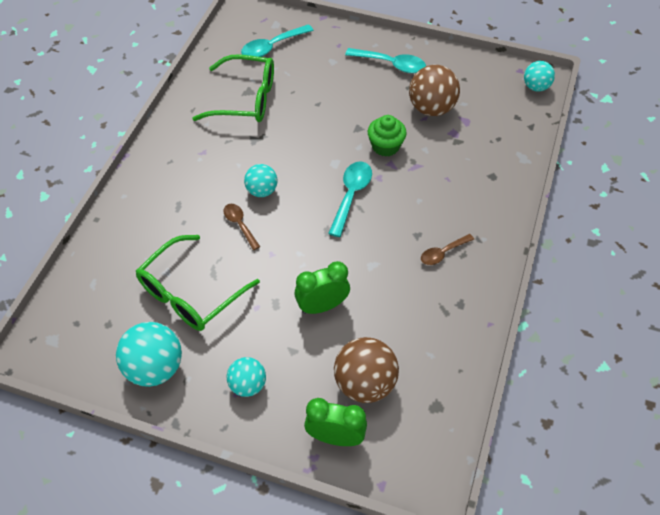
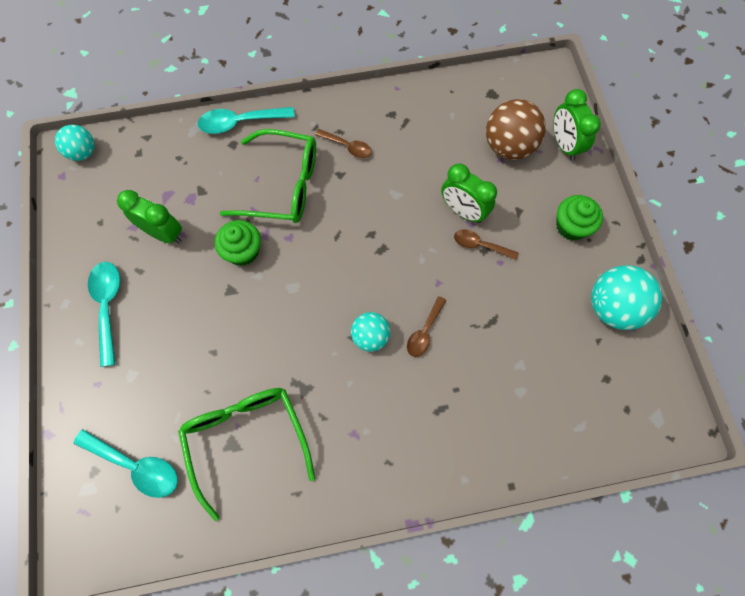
camera: 120 degrees left, 15 degrees up
green glasses [136,235,260,331] -> green glasses moved to [220,129,316,223]
turquoise ball [227,357,266,397] -> green cupcake [556,195,603,241]
turquoise spoon [328,161,372,237] -> turquoise spoon moved to [198,107,295,134]
brown ball [409,65,460,116] -> green clock [117,190,182,243]
none -> brown spoon [454,229,518,260]

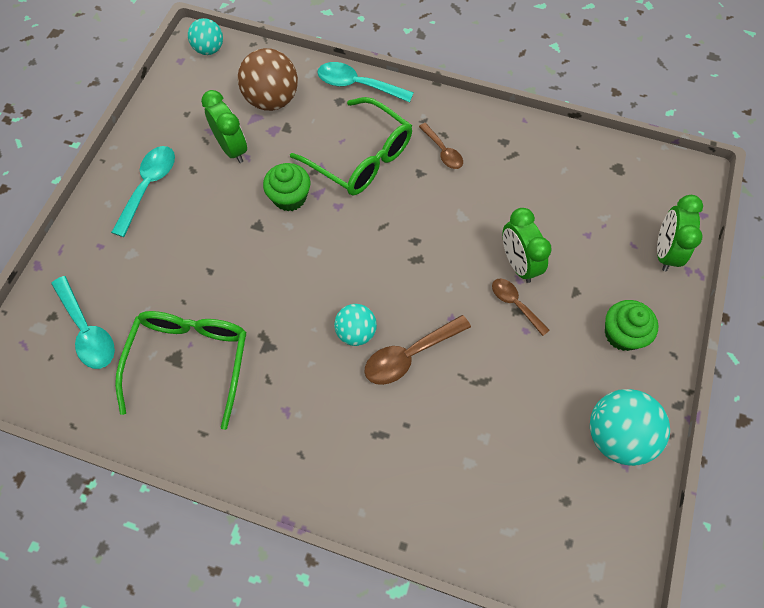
camera: 30 degrees right, 5 degrees down
brown spoon [407,296,446,357] -> brown spoon [364,315,471,385], size x1.57
brown ball [486,99,546,160] -> brown ball moved to [238,48,298,111]

